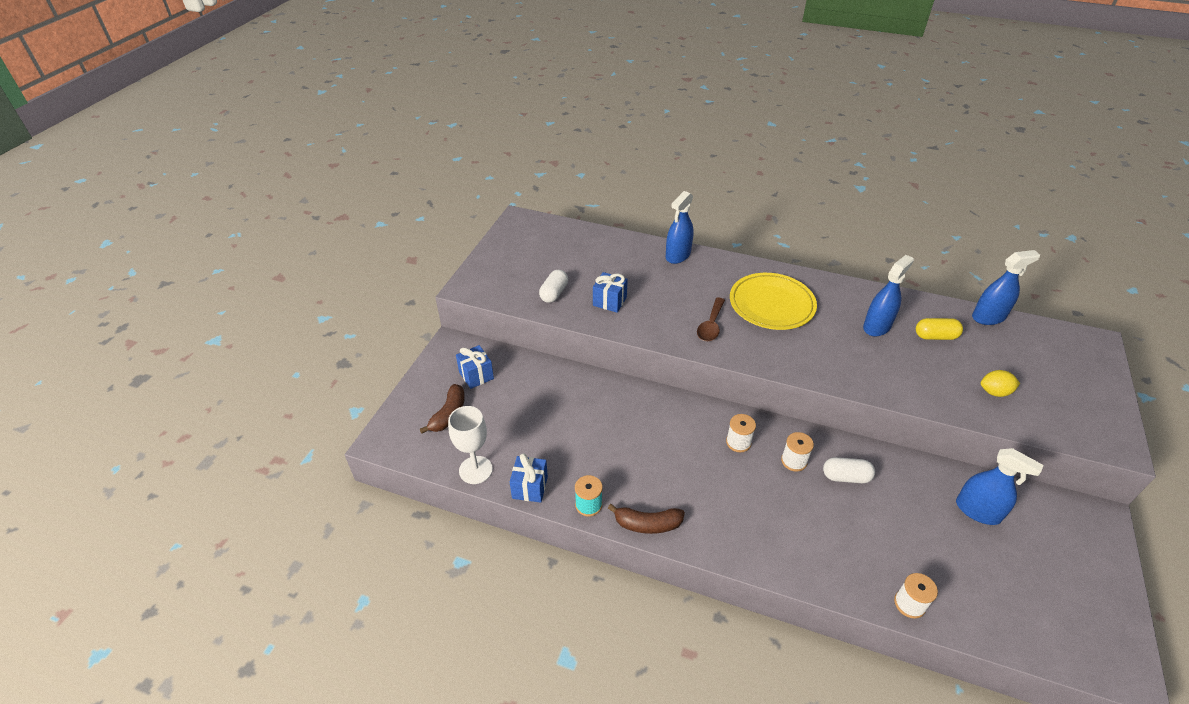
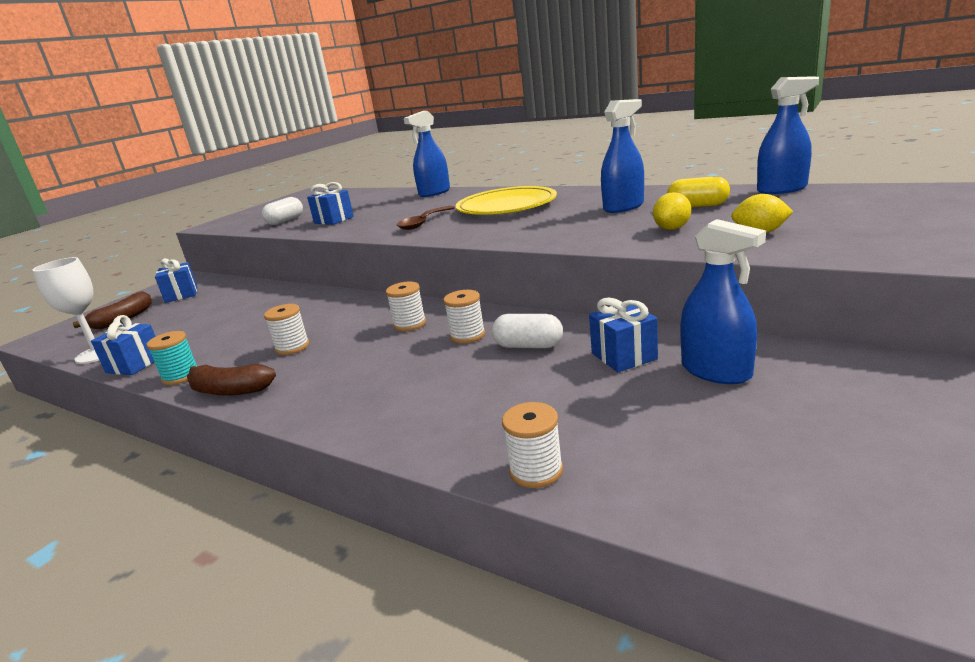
camera: 15 degrees right, 20 degrees down
none -> white spool [264,304,310,355]
none -> blue gift [589,298,658,372]
none -> yellow lemon [653,192,691,230]

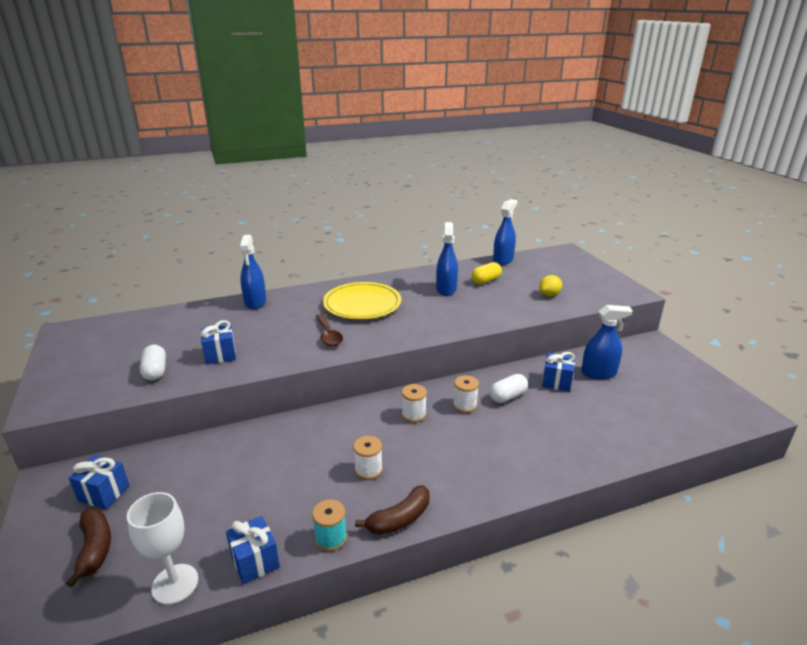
camera: 55 degrees left, 5 degrees up
white spool [502,402,563,488] -> none
yellow lemon [653,192,691,230] -> none

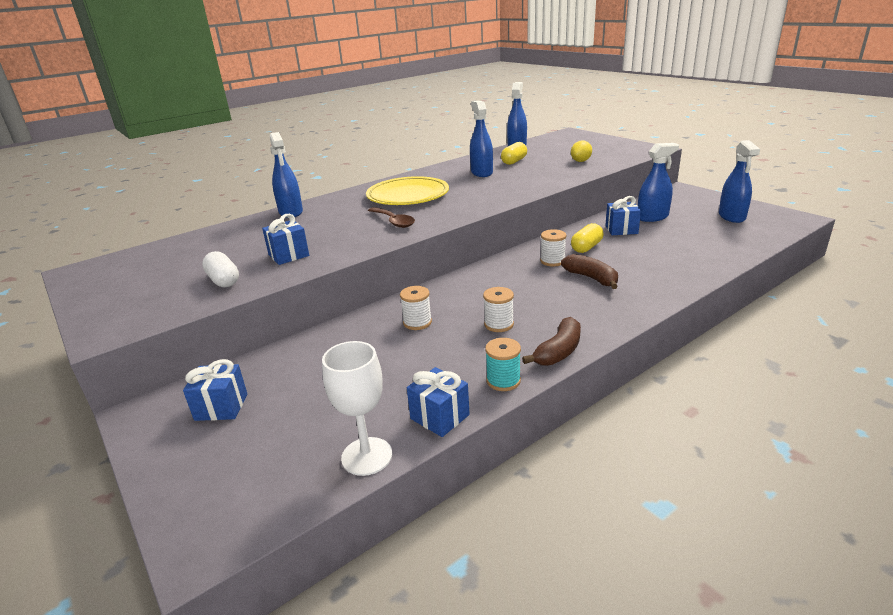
camera: 15 degrees left, 0 degrees up
brown banana [66,509,111,587] -> brown banana moved to [561,254,618,289]
white spool [402,384,427,423] -> white spool moved to [400,286,432,330]
white capsule [489,374,528,403] -> yellow capsule [571,223,604,253]
none -> blue spray bottle [719,140,760,223]

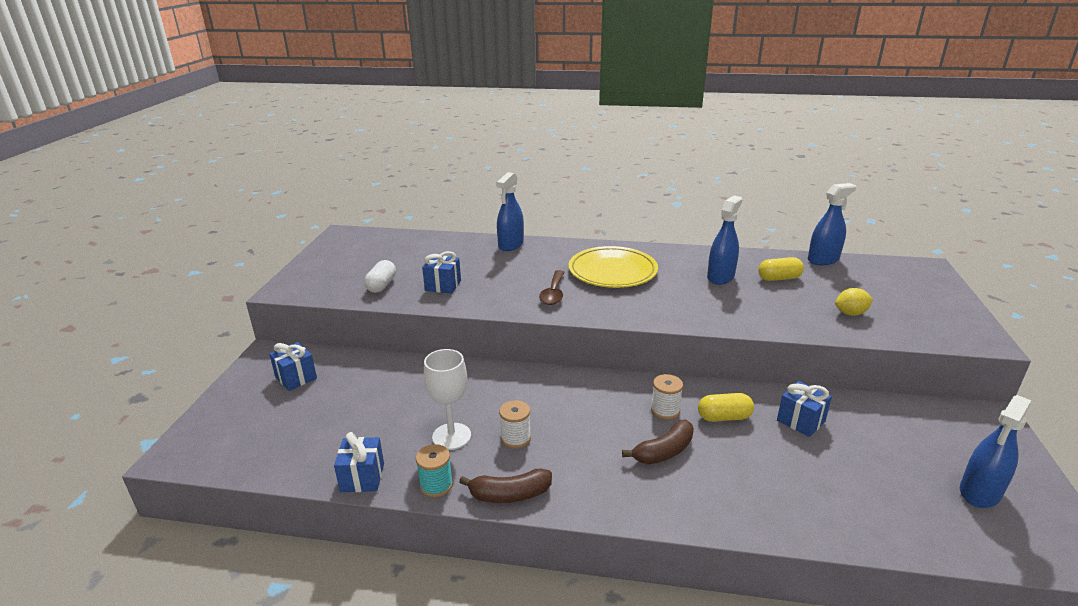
camera: 45 degrees right, 0 degrees up
white goblet [322,341,392,476] -> white goblet moved to [424,349,471,450]
white spool [400,286,432,330] -> none
brown banana [561,254,618,289] -> brown banana turned 45 degrees clockwise [622,420,694,464]
blue spray bottle [638,143,679,222] -> none

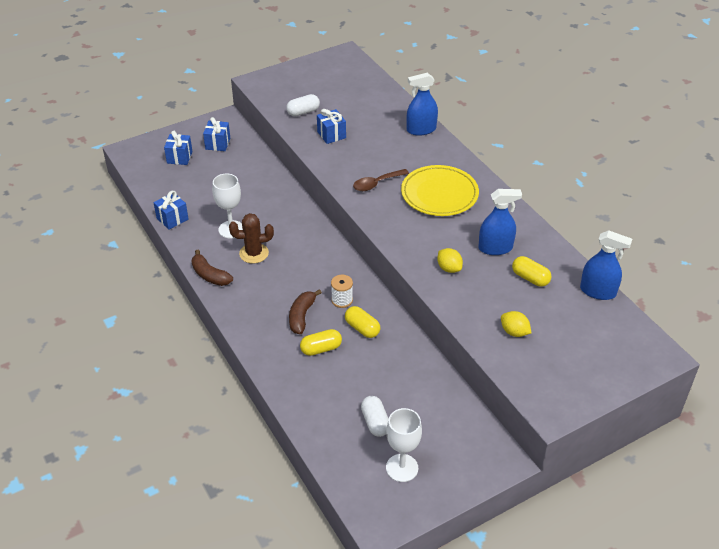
camera: 50 degrees right, 15 degrees up
turquoise spool [416,444,453,497] -> none
white spool [499,400,531,448] -> brown cactus [229,213,274,263]
brown banana [622,420,694,464] -> brown banana turned 90 degrees clockwise [289,289,322,334]
blue gift [777,381,832,437] -> blue gift moved to [164,131,193,165]
blue spray bottle [960,395,1031,508] -> white goblet [386,408,422,482]
none -> yellow capsule [300,329,342,356]
none -> white capsule [361,396,389,437]
none -> yellow lemon [437,248,463,273]

